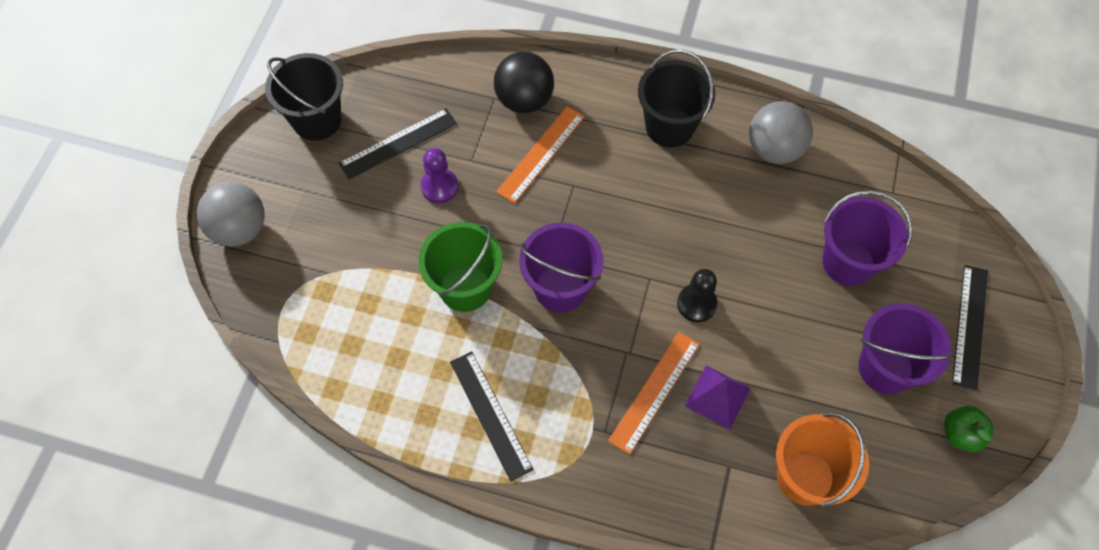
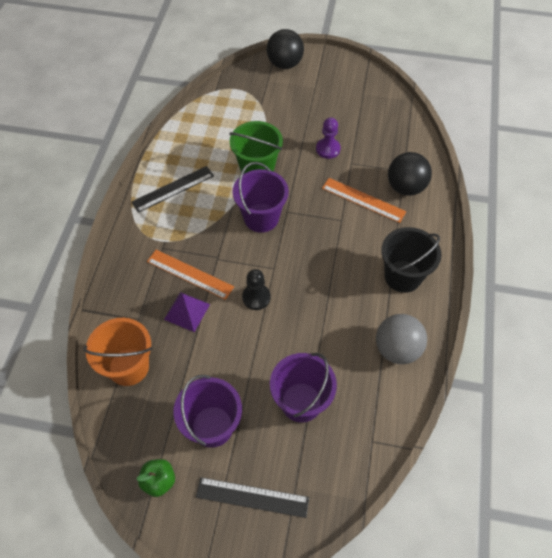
camera: 85 degrees right, 5 degrees down
grey ball [197,182,265,247] -> black ball [266,29,304,69]
black bucket [265,53,343,141] -> none
black ruler [339,108,457,179] -> none

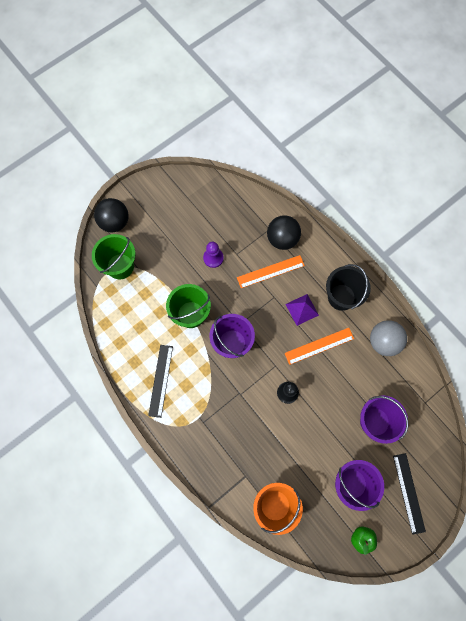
camera: 50 degrees left, 15 degrees up
orange ruler [147,250,234,300] -> orange ruler moved to [284,328,354,365]
purple pyramid [164,292,210,332] -> purple pyramid moved to [285,294,319,326]
black ruler [196,477,309,518] -> black ruler turned 60 degrees counterclockwise [393,453,426,535]
none -> green bucket [92,234,136,279]

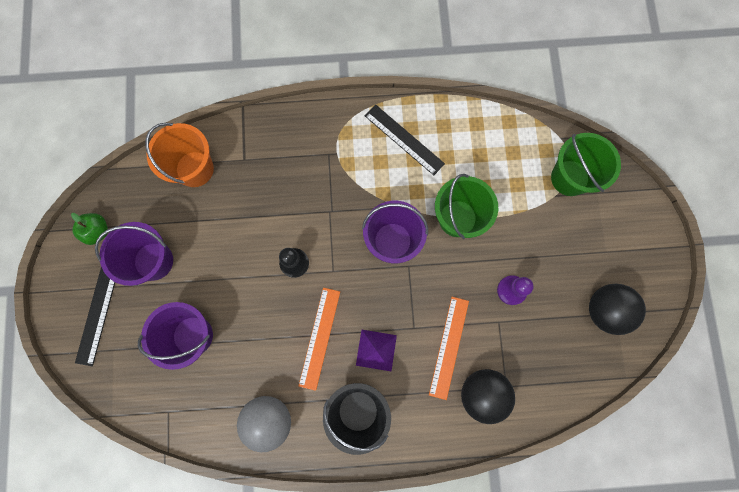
camera: 125 degrees right, 5 degrees up
black ball [94,198,129,232] -> black ball moved to [589,284,646,335]
black ruler [393,453,426,535] -> black ruler turned 75 degrees clockwise [75,267,115,366]

